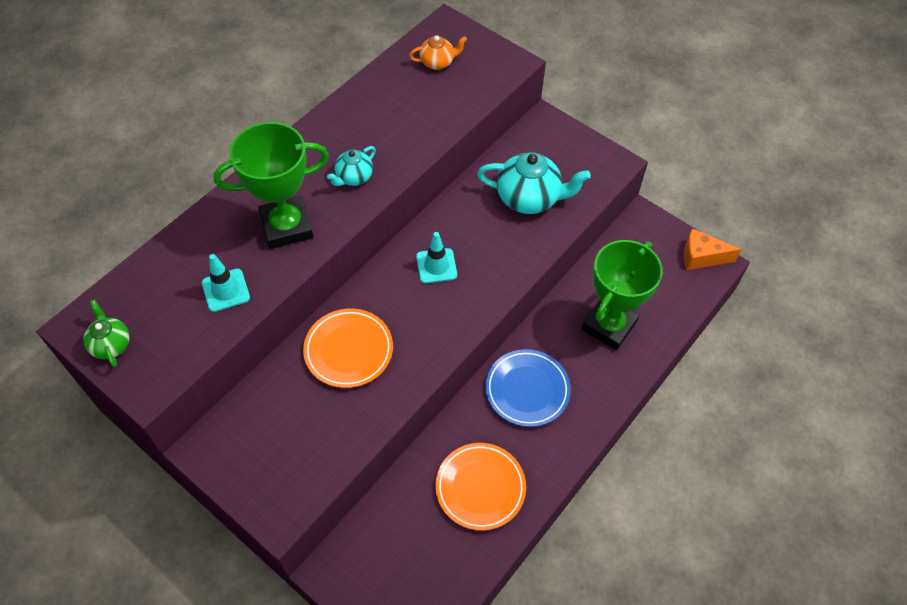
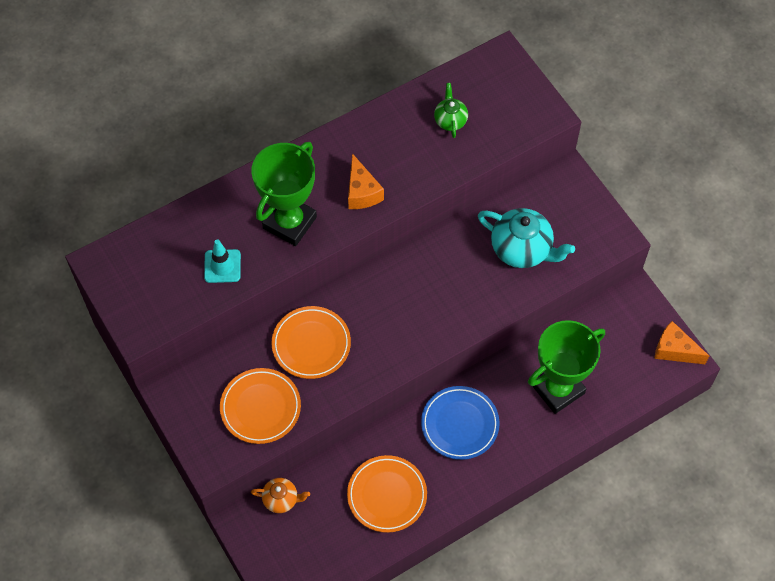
camera: 20 degrees right, 5 degrees up
green teapot [83,300,130,367] -> green teapot moved to [434,83,468,138]
green trophy [213,122,329,249] -> green trophy turned 60 degrees counterclockwise [251,142,317,246]
turquoise teapot [327,146,376,186] -> orange cheese [348,153,384,209]
orange teapot [409,35,467,70] -> orange teapot moved to [251,478,310,513]
turquoise traffic cone [416,232,457,283] -> none
none -> orange plate [220,368,301,444]

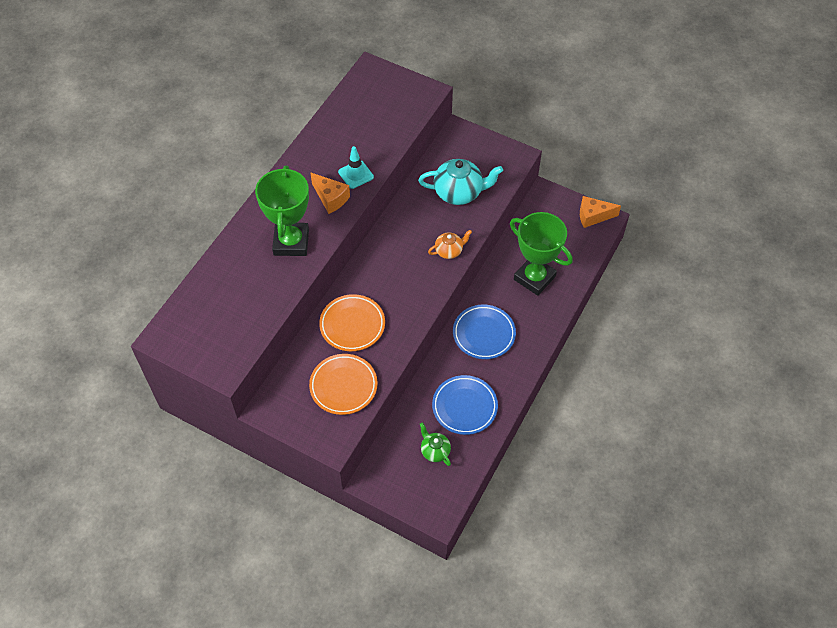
camera: 30 degrees left, 5 degrees down
turquoise traffic cone [204,239,241,283] -> turquoise traffic cone moved to [338,146,374,189]
orange teapot [251,478,310,513] -> orange teapot moved to [428,230,472,259]
orange plate [347,455,427,533] -> blue plate [432,375,498,435]
green teapot [434,83,468,138] -> green teapot moved to [420,422,451,466]
green trophy [528,320,605,414] -> green trophy turned 75 degrees counterclockwise [510,212,573,296]

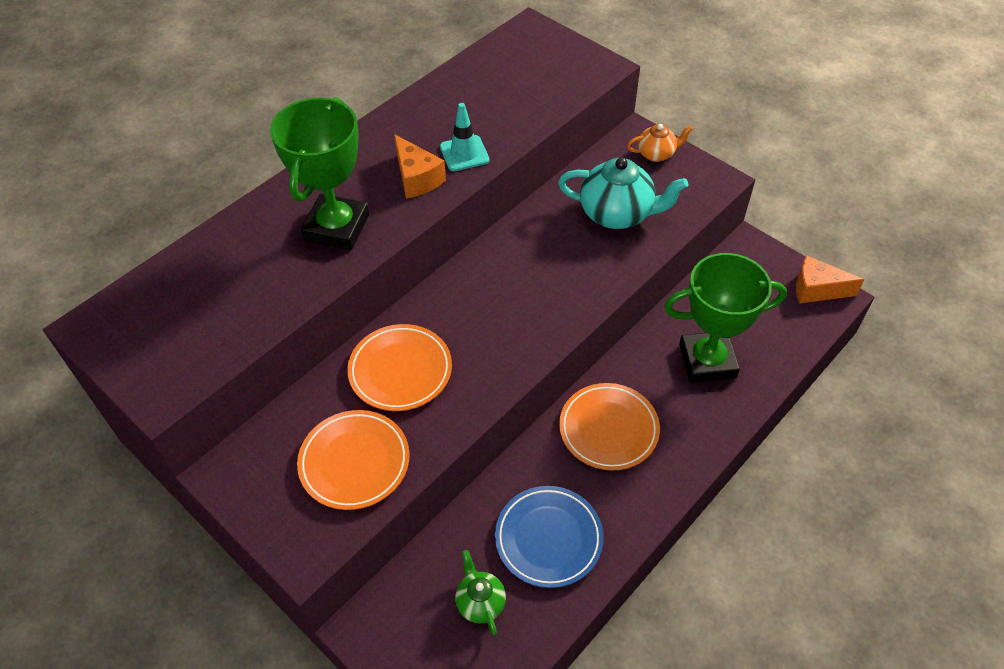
camera: 15 degrees right, 5 degrees down
orange teapot [428,230,472,259] -> orange teapot moved to [627,124,693,162]
blue plate [453,305,516,359] -> orange plate [559,383,660,471]
green trophy [510,212,573,296] -> green trophy turned 60 degrees counterclockwise [664,253,787,383]

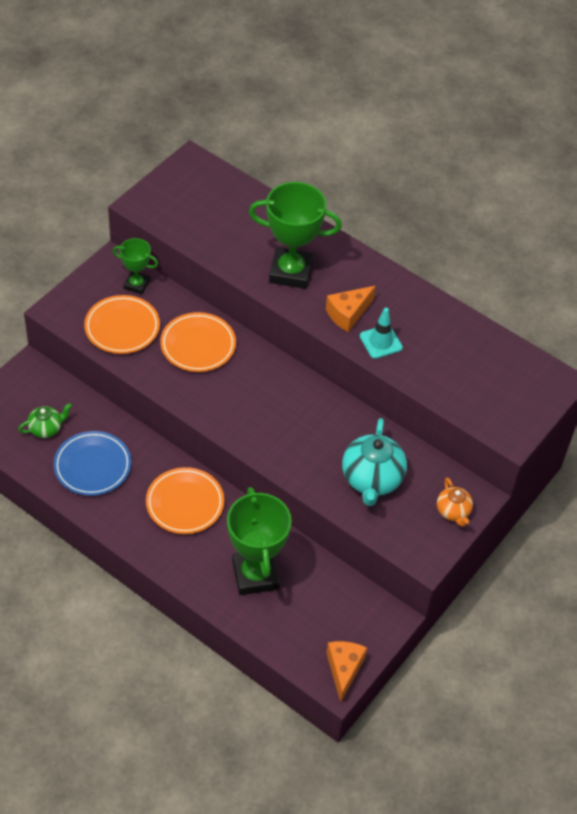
camera: 80 degrees right, 0 degrees up
none -> green trophy [113,238,158,295]

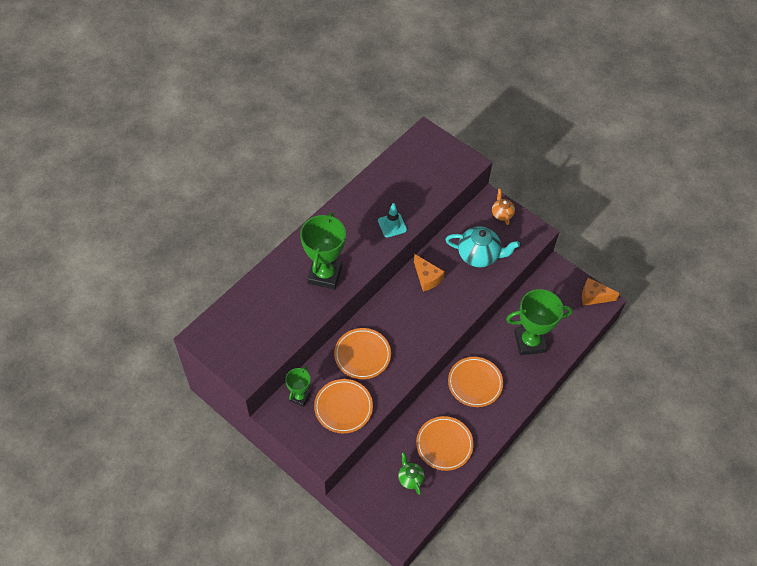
camera: 85 degrees left, 5 degrees up
blue plate [53,431,131,496] -> orange plate [416,416,474,471]
orange cheese [326,286,376,332] -> orange cheese moved to [414,254,445,292]
orange teapot [437,478,473,527] -> orange teapot turned 90 degrees counterclockwise [492,189,515,225]

